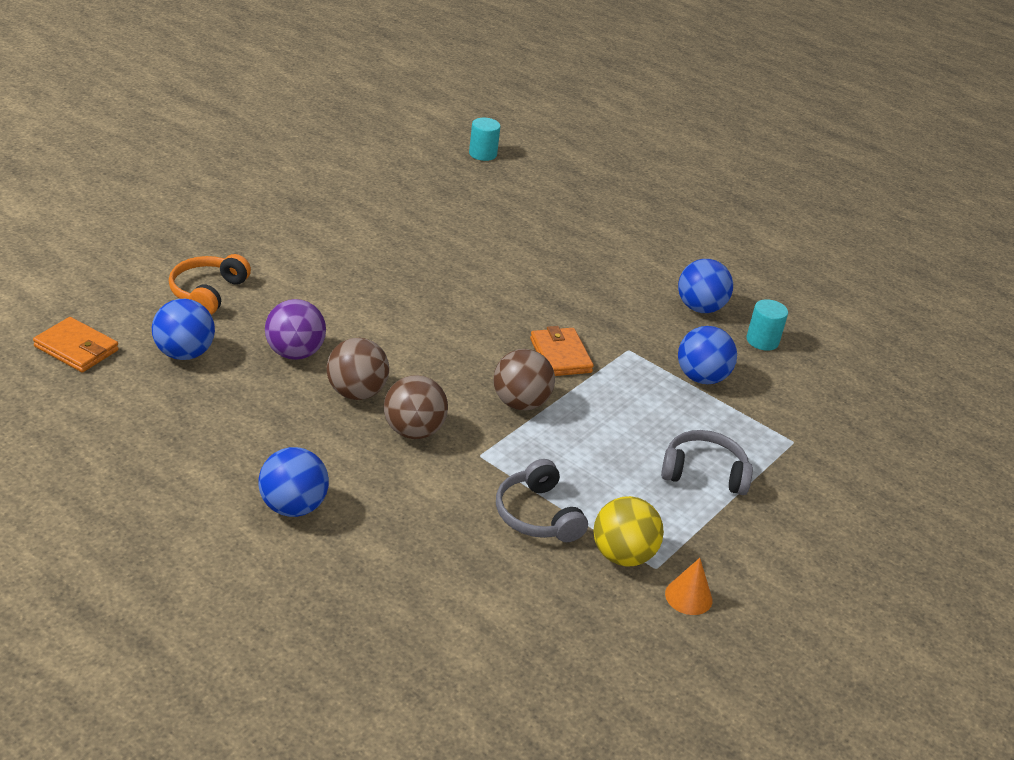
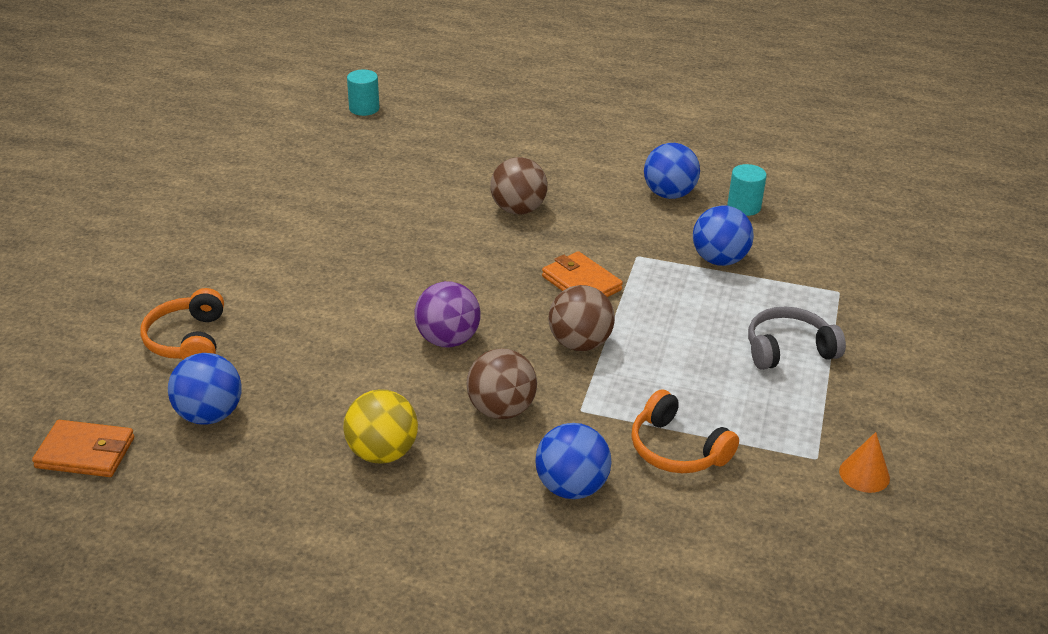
camera: 20 degrees left, 0 degrees up
blue ball [258,447,329,517] -> blue ball moved to [535,423,612,499]
purple ball [265,299,326,360] -> purple ball moved to [414,281,481,347]
brown ball [327,338,389,400] -> brown ball moved to [490,157,548,215]
grey headphones [496,459,588,542] -> orange headphones [631,389,739,473]
yellow ball [593,496,664,566] -> yellow ball moved to [343,389,418,464]

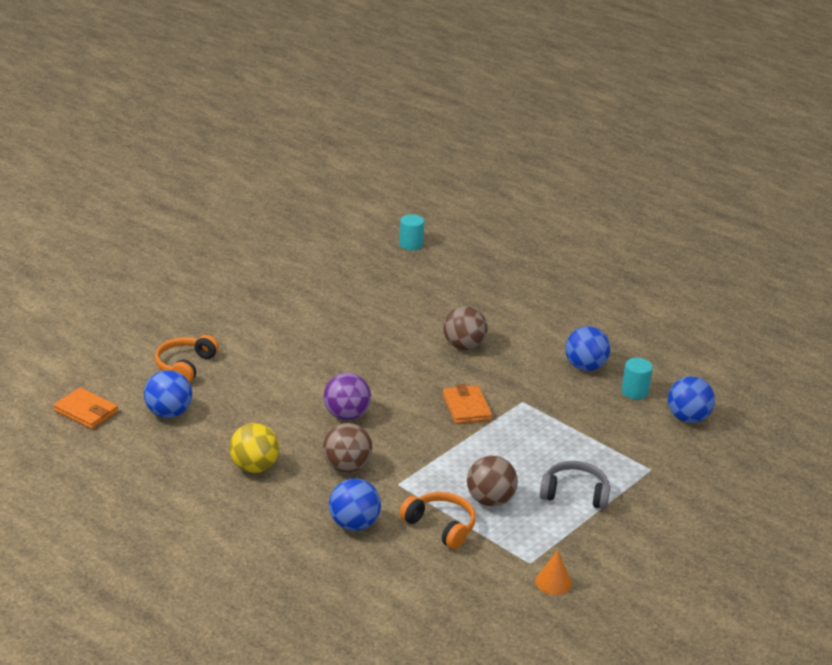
camera: 25 degrees right, 5 degrees down
brown ball [549,285,615,351] -> brown ball moved to [467,456,518,506]
orange headphones [631,389,739,473] -> orange headphones turned 150 degrees clockwise [399,492,476,549]
blue ball [693,205,754,266] -> blue ball moved to [668,376,715,423]

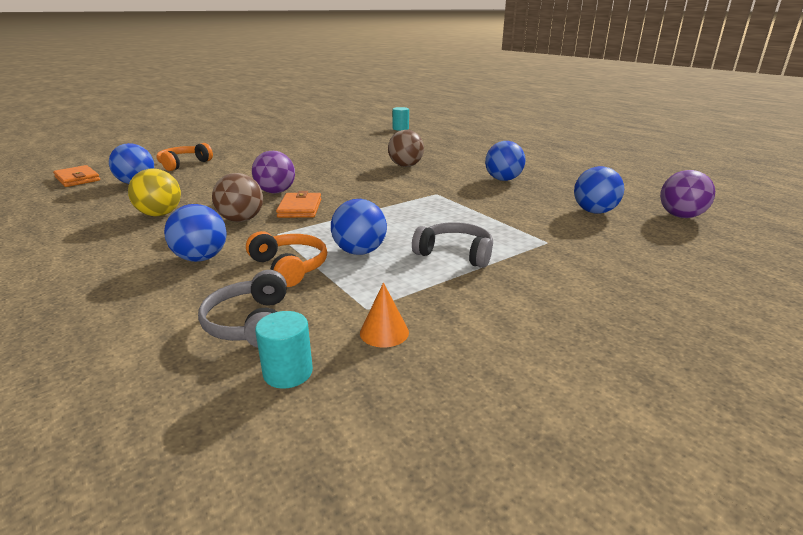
camera: 15 degrees right, 5 degrees down
orange wallet [442,384,492,424] -> orange wallet moved to [276,191,321,218]
brown ball [467,456,518,506] -> blue ball [331,199,387,255]
turquoise cylinder [621,358,653,399] -> turquoise cylinder moved to [255,311,313,389]
none -> grey headphones [198,270,287,348]
none -> purple ball [660,170,715,218]

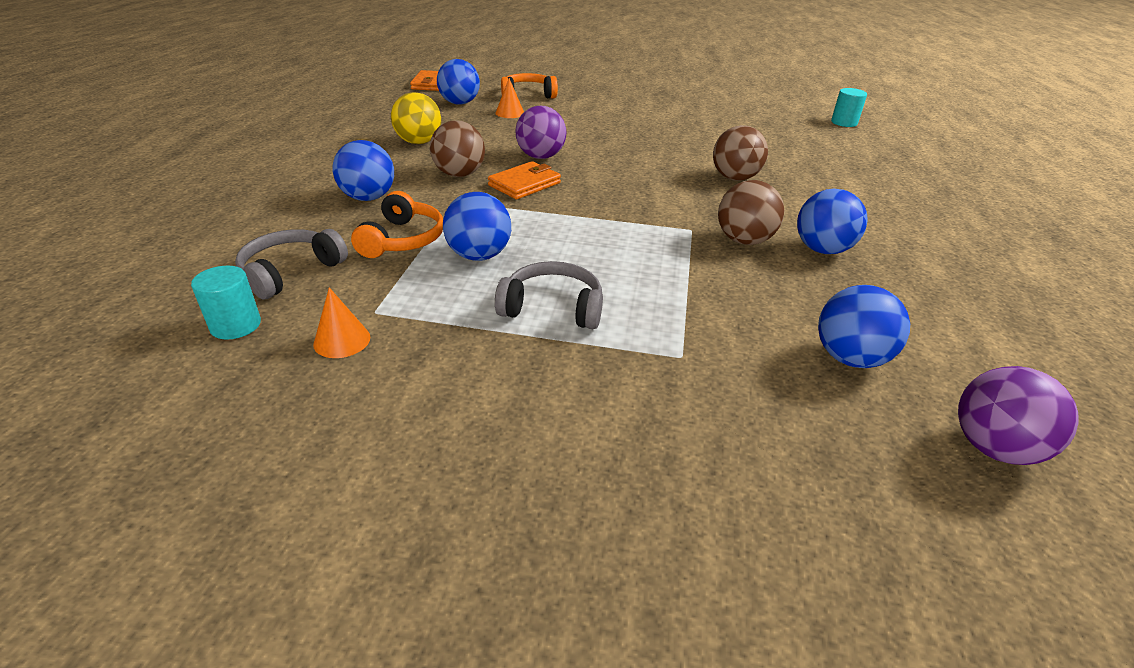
camera: 45 degrees right, 10 degrees up
grey headphones [412,222,493,268] -> grey headphones turned 60 degrees counterclockwise [495,261,603,329]
none -> orange cone [495,78,524,118]
none -> brown ball [718,180,784,245]

